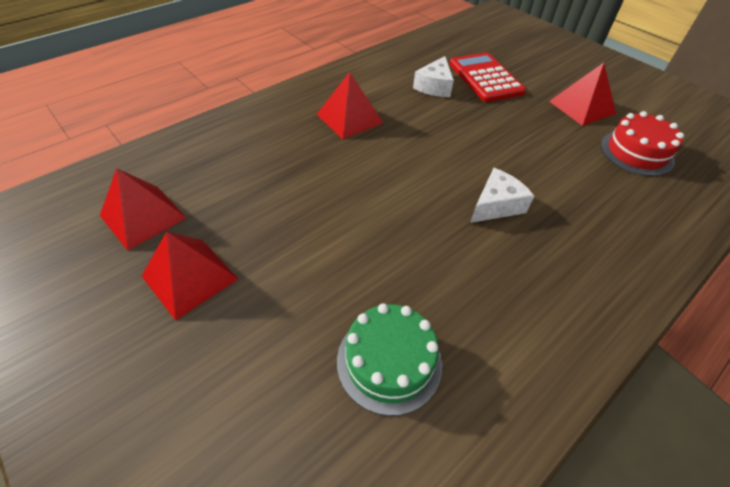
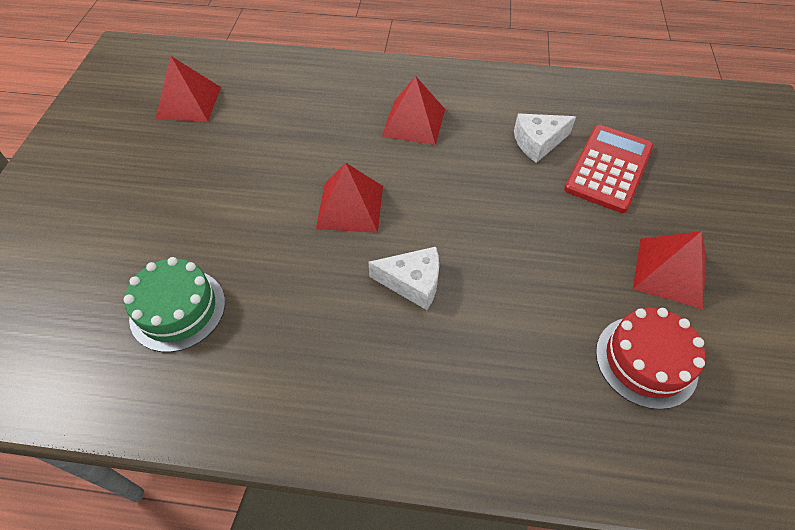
camera: 50 degrees right, 5 degrees up
red pyramid [142,232,238,321] -> red pyramid moved to [316,162,383,233]

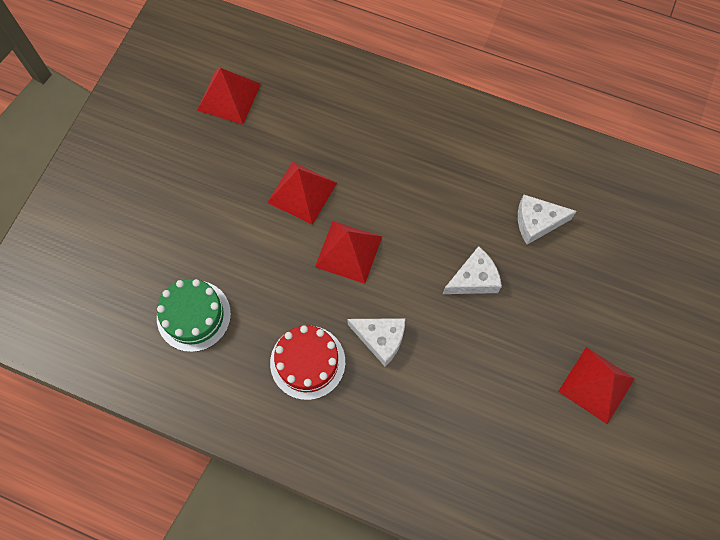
camera: 15 degrees right, 15 degrees up
red pyramid [382,76,445,145] -> red pyramid moved to [267,161,337,225]
red calculator [564,125,654,213] -> none
red cake [596,308,705,409] -> red cake moved to [270,325,345,400]
none -> white cheese [443,246,502,294]

